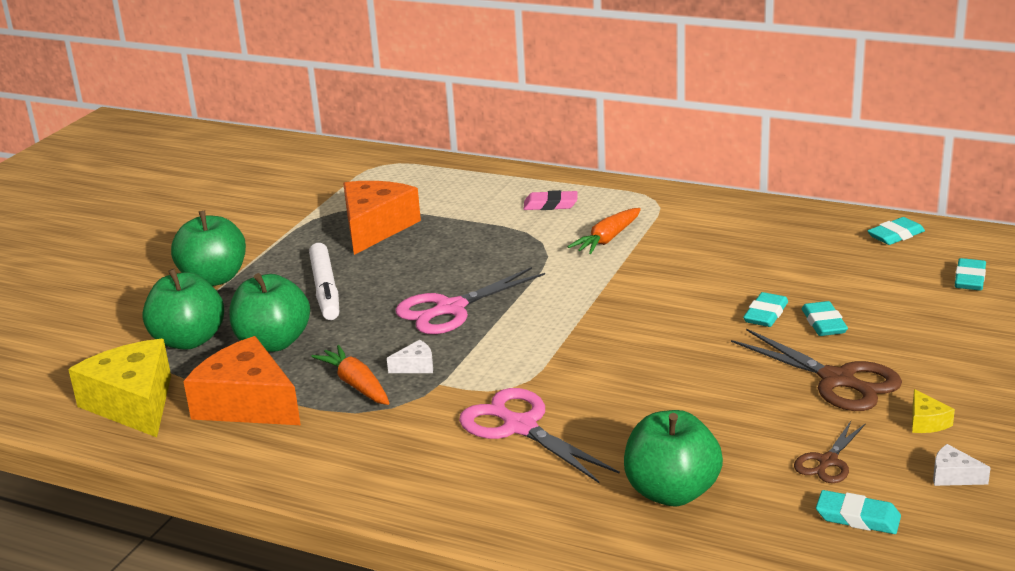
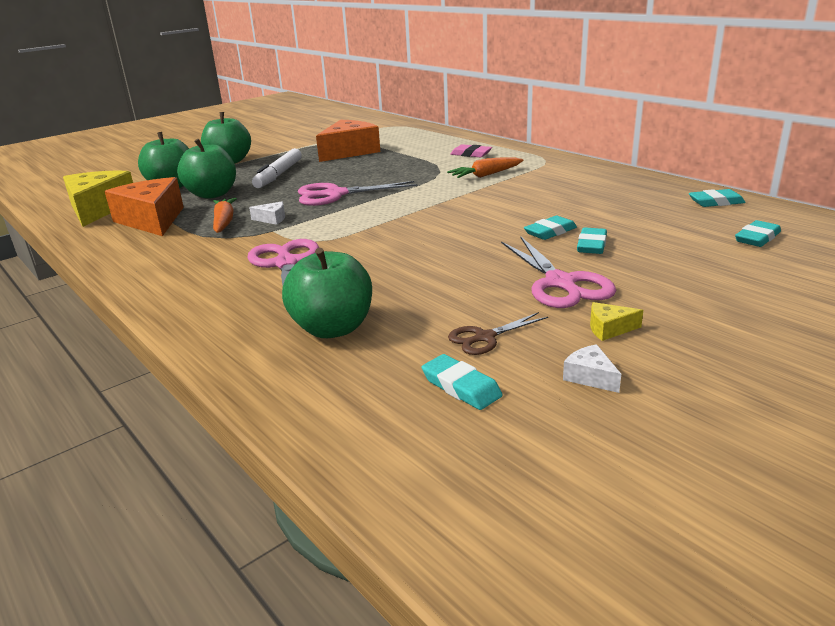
camera: 25 degrees right, 0 degrees up
brown scissors [731,329,902,411] -> pink scissors [501,236,616,308]
yellow cheese [912,389,955,433] -> yellow cheese turned 75 degrees clockwise [590,302,643,341]

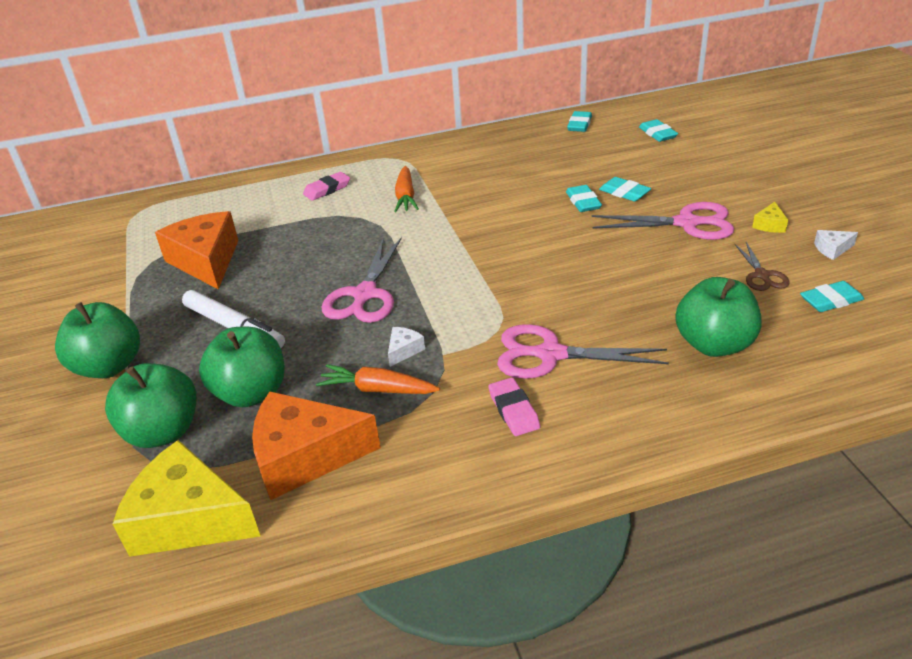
camera: 65 degrees left, 10 degrees up
none -> pink eraser [488,377,540,436]

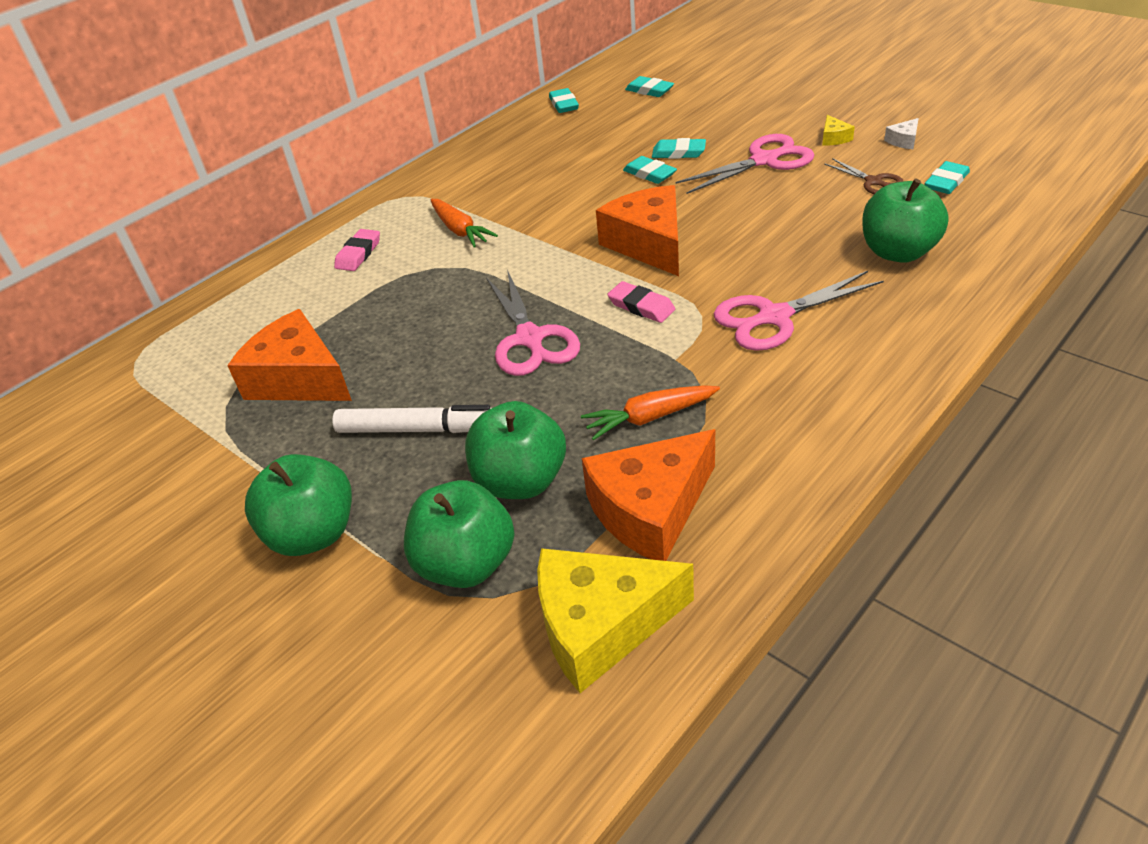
camera: 30 degrees left, 5 degrees up
white cheese [388,327,425,367] -> none
pink eraser [488,377,540,436] -> pink eraser moved to [608,281,675,323]
none -> orange cheese [596,185,679,276]

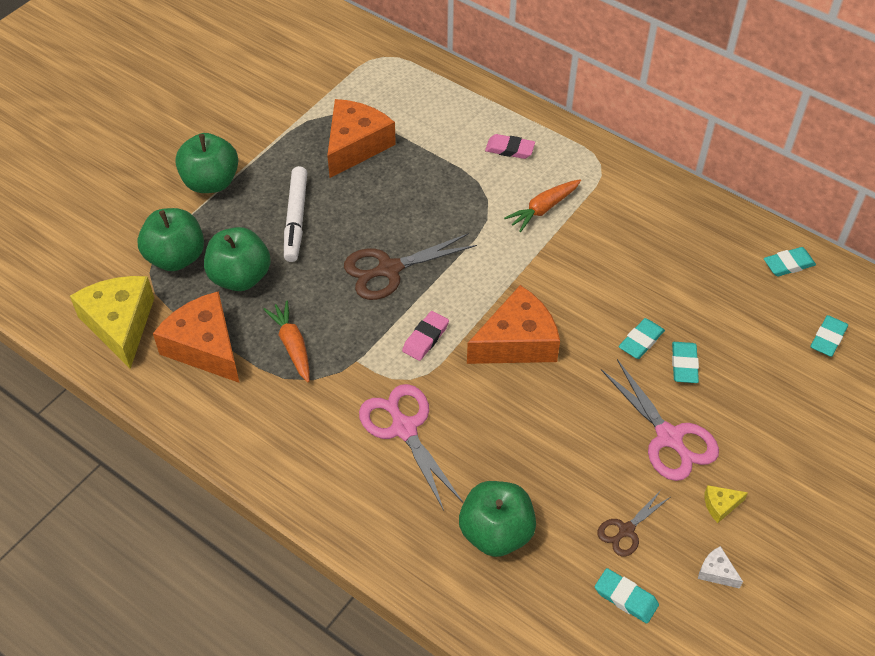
camera: 80 degrees right, 10 degrees up
pink scissors [486,270,580,376] -> brown scissors [344,233,477,300]

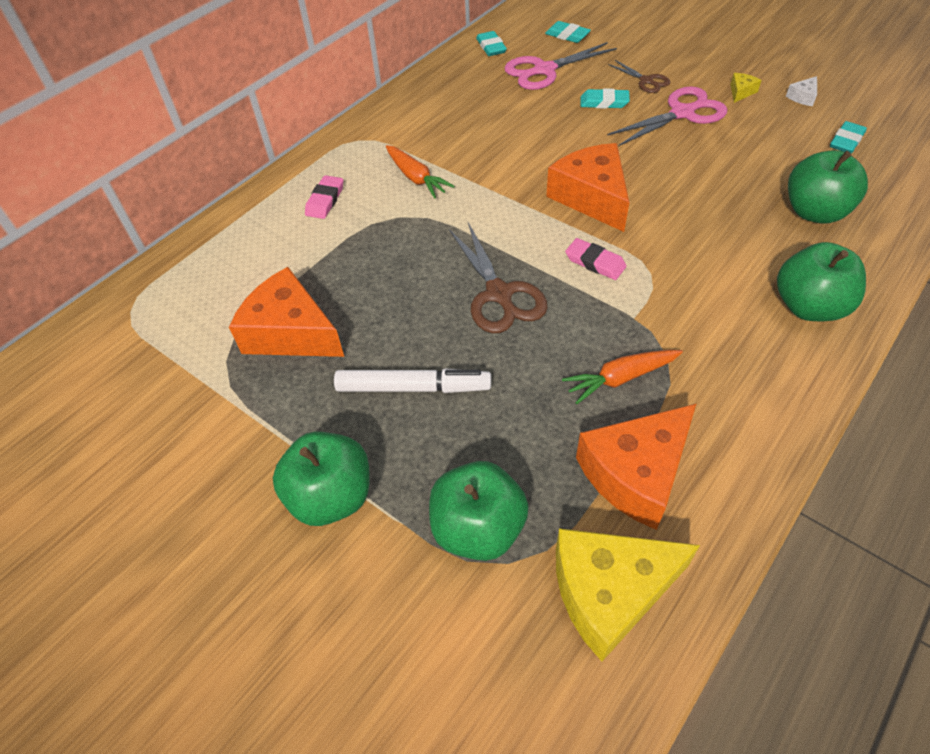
camera: 85 degrees left, 0 degrees up
green apple [204,227,271,291] -> green apple moved to [777,242,866,321]
pink scissors [359,384,463,511] -> pink scissors moved to [504,42,617,90]
brown scissors [597,490,670,556] -> brown scissors moved to [608,60,671,93]
turquoise eraser [619,318,665,359] -> none
yellow cheese [704,485,748,523] -> yellow cheese turned 135 degrees counterclockwise [730,73,761,103]

